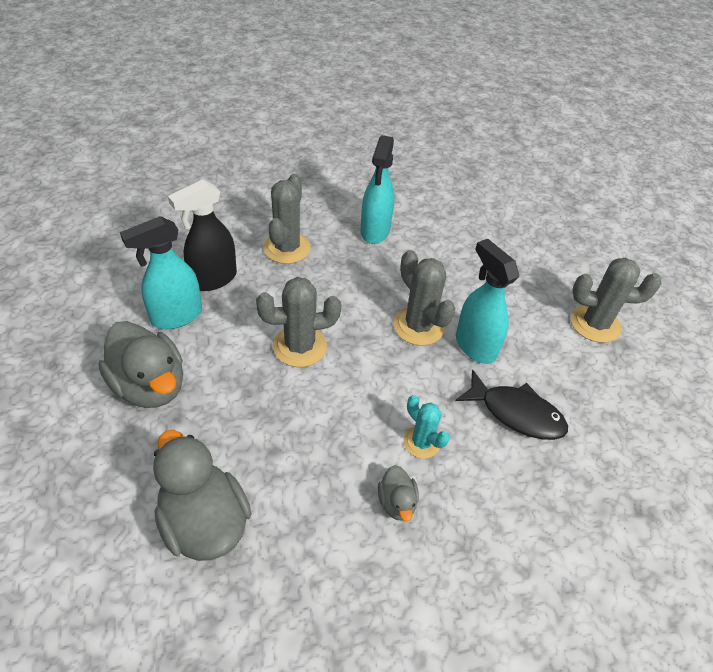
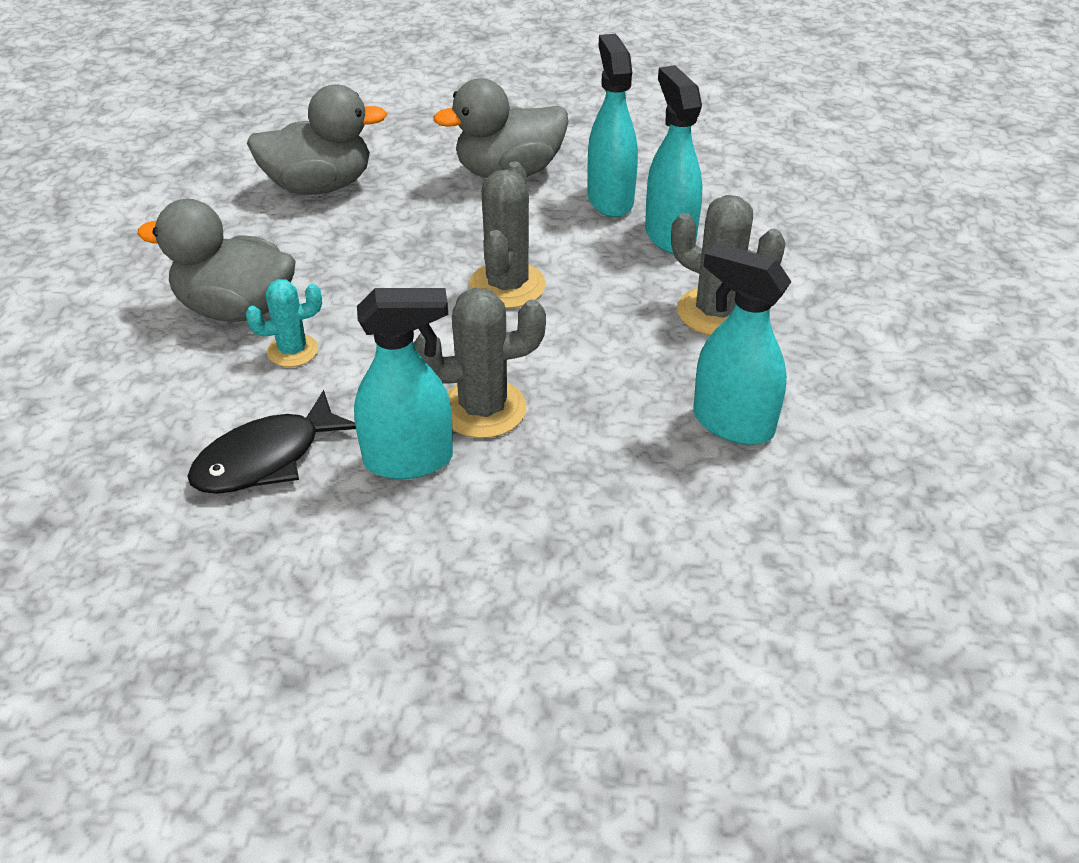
camera: 115 degrees right, 5 degrees down
black spray bottle [168,179,237,291] -> turquoise spray bottle [645,65,702,254]
grey duck [378,465,419,522] -> grey duck [137,199,296,322], size x2.05
grey cactus [571,258,661,343] -> none

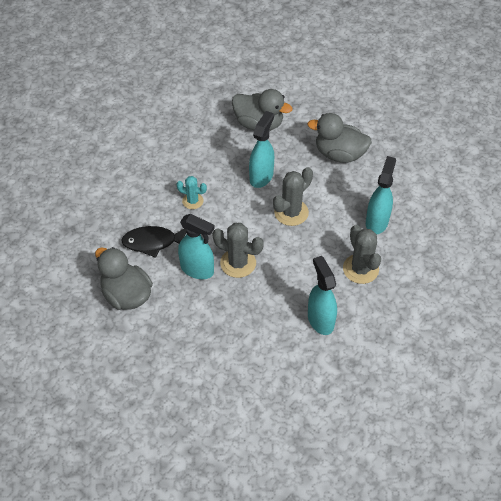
camera: 35 degrees right, 10 degrees up
grey duck [137,199,296,322] -> grey duck moved to [95,247,153,310]
turquoise spray bottle [587,34,638,217] -> turquoise spray bottle moved to [249,111,274,188]

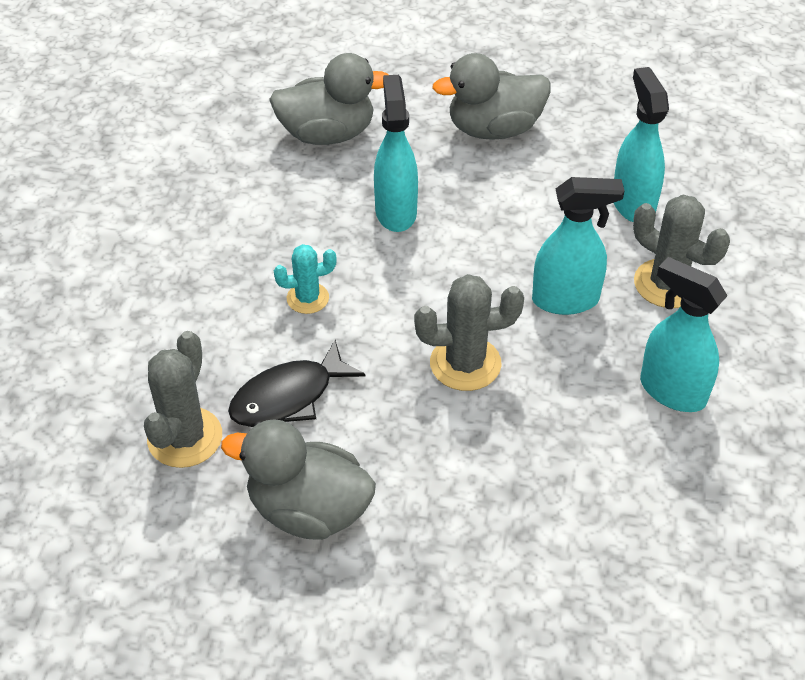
camera: 30 degrees left, 5 degrees down
turquoise spray bottle [178,214,215,279] -> turquoise spray bottle moved to [532,177,625,315]
grey cactus [273,167,313,226] -> grey cactus moved to [144,331,222,468]

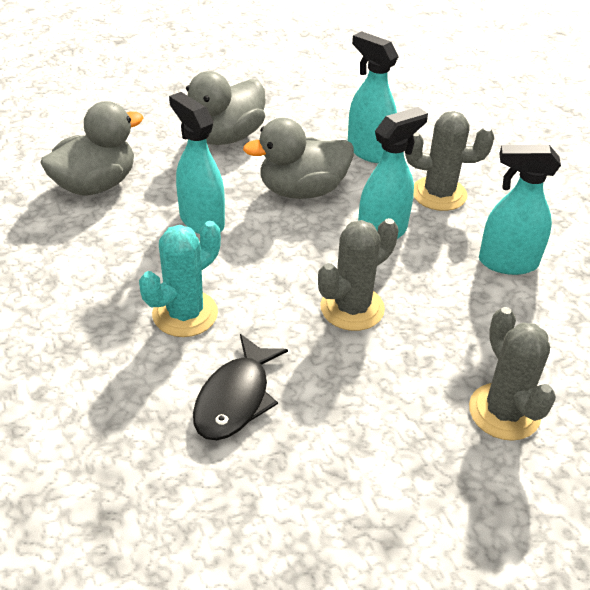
camera: 35 degrees left, 5 degrees down
grey cactus [144,331,222,468] -> grey cactus moved to [469,307,556,441]
grey duck [221,419,376,540] -> grey duck moved to [243,118,354,199]
turquoise cactus [274,244,337,314] -> turquoise cactus [139,221,221,337], size x1.61

